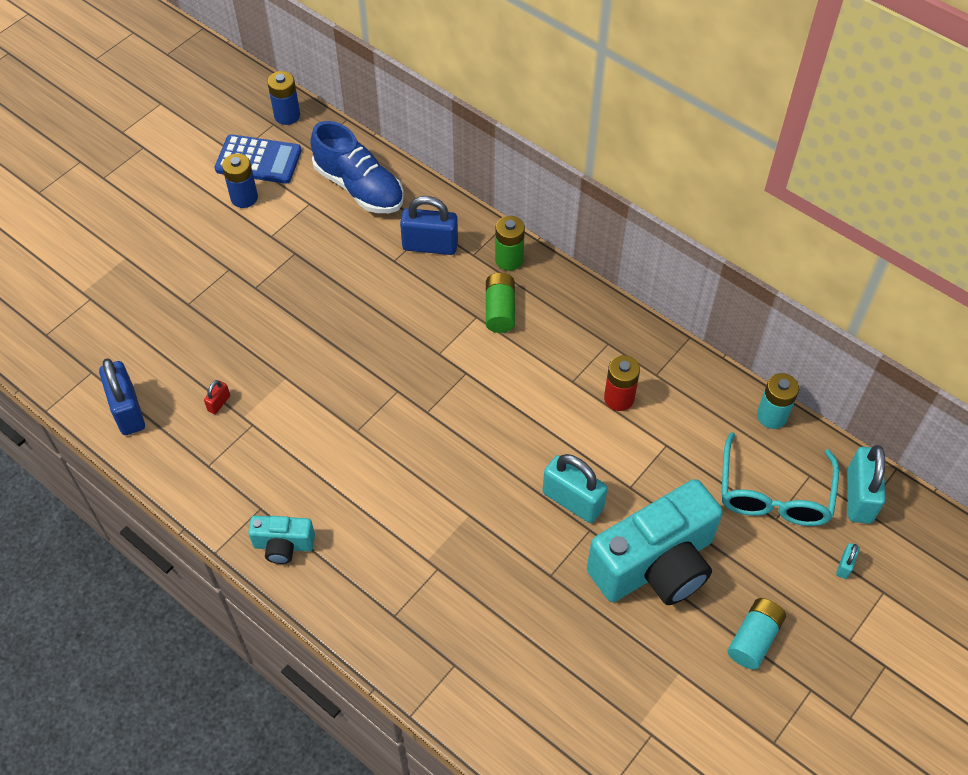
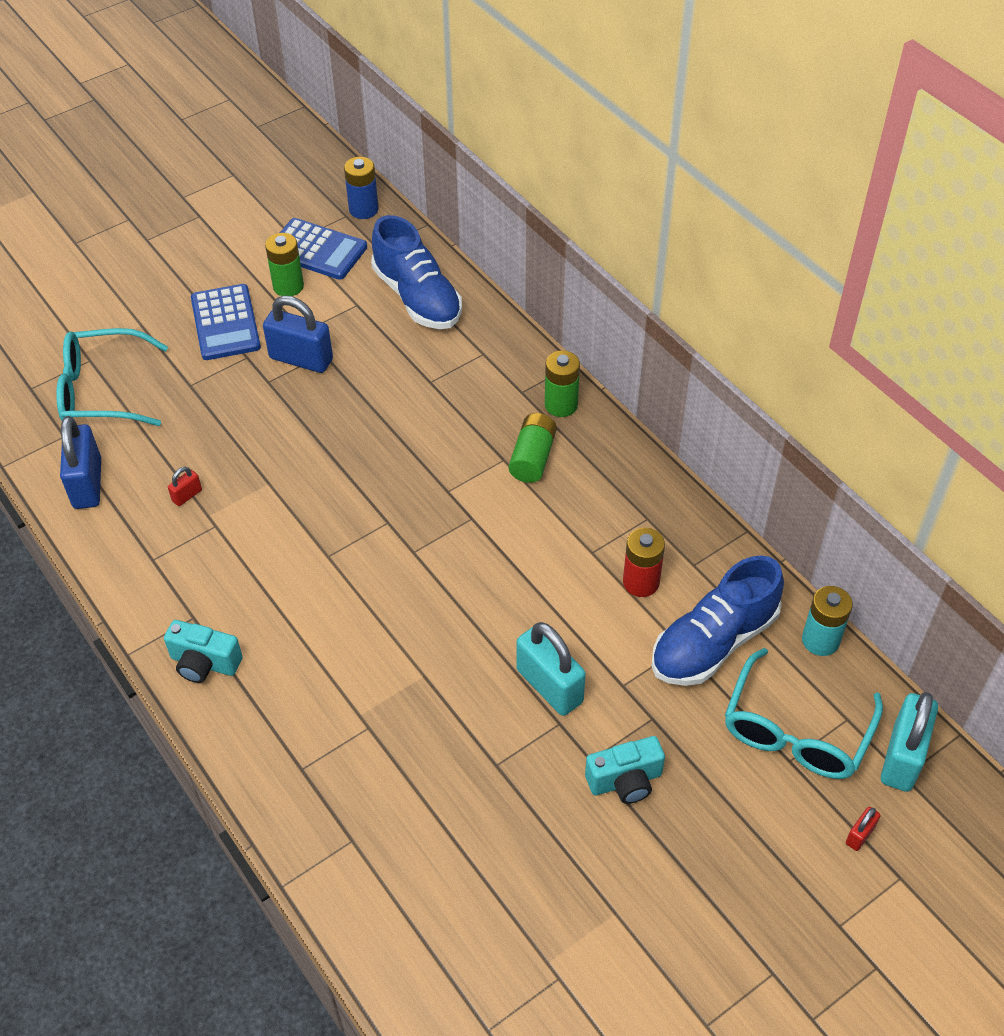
camera: 15 degrees right, 5 degrees down
blue battery [222,153,258,208] -> green battery [265,233,304,296]
blue padlock [400,196,458,255] -> blue padlock moved to [263,296,333,373]
turquoise camera [587,479,723,605] -> turquoise camera [585,736,665,804], size x0.47
turquoise battery [727,598,786,670] -> none
turquoise padlock [836,543,860,579] -> red padlock [846,807,881,851]
none -> turquoise glasses [56,328,168,426]
none -> blue calculator [191,284,261,360]
none -> blue shoe [652,555,784,686]

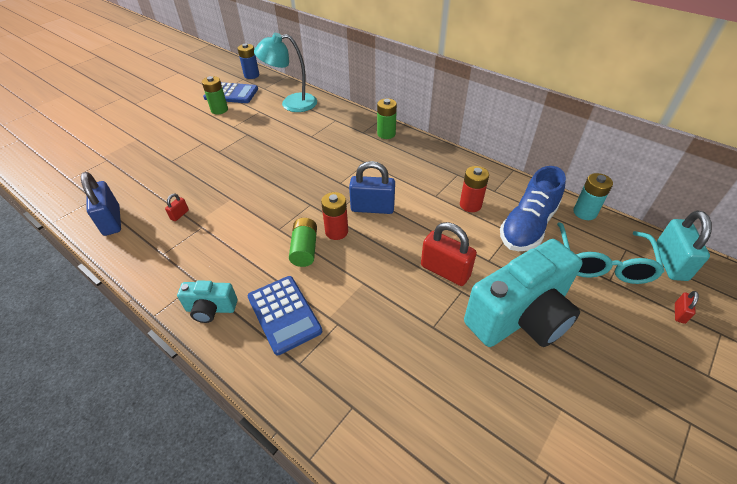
camera: 15 degrees left, 5 degrees down
turquoise glasses [56,328,168,426] -> none
blue calculator [191,284,261,360] -> blue calculator moved to [248,276,322,355]
blue padlock [263,296,333,373] -> blue padlock moved to [349,161,395,214]
blue shoe [371,215,462,329] -> turquoise lamp [254,33,317,112]
green battery [509,413,557,483] -> green battery moved to [289,218,317,267]
turquoise padlock [517,622,586,716] -> red padlock [421,222,477,286]
turquoise camera [585,736,665,804] -> turquoise camera [464,239,582,347], size x2.12
none -> red battery [321,192,348,240]

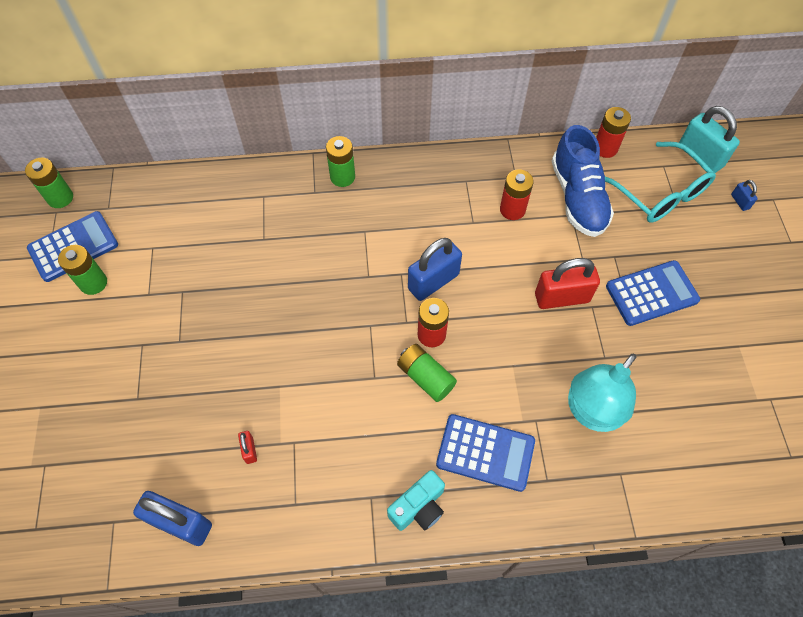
camera: 45 degrees left, 15 degrees up
blue battery [237,44,259,79] -> green battery [25,158,73,208]
turquoise lamp [254,33,317,112] -> turquoise lamp moved to [568,354,636,432]
turquoise camera [464,239,582,347] -> blue calculator [606,260,700,326]
turquoise battery [573,173,613,220] -> red battery [596,107,631,158]
red padlock [675,291,699,324] -> blue padlock [731,180,758,211]

